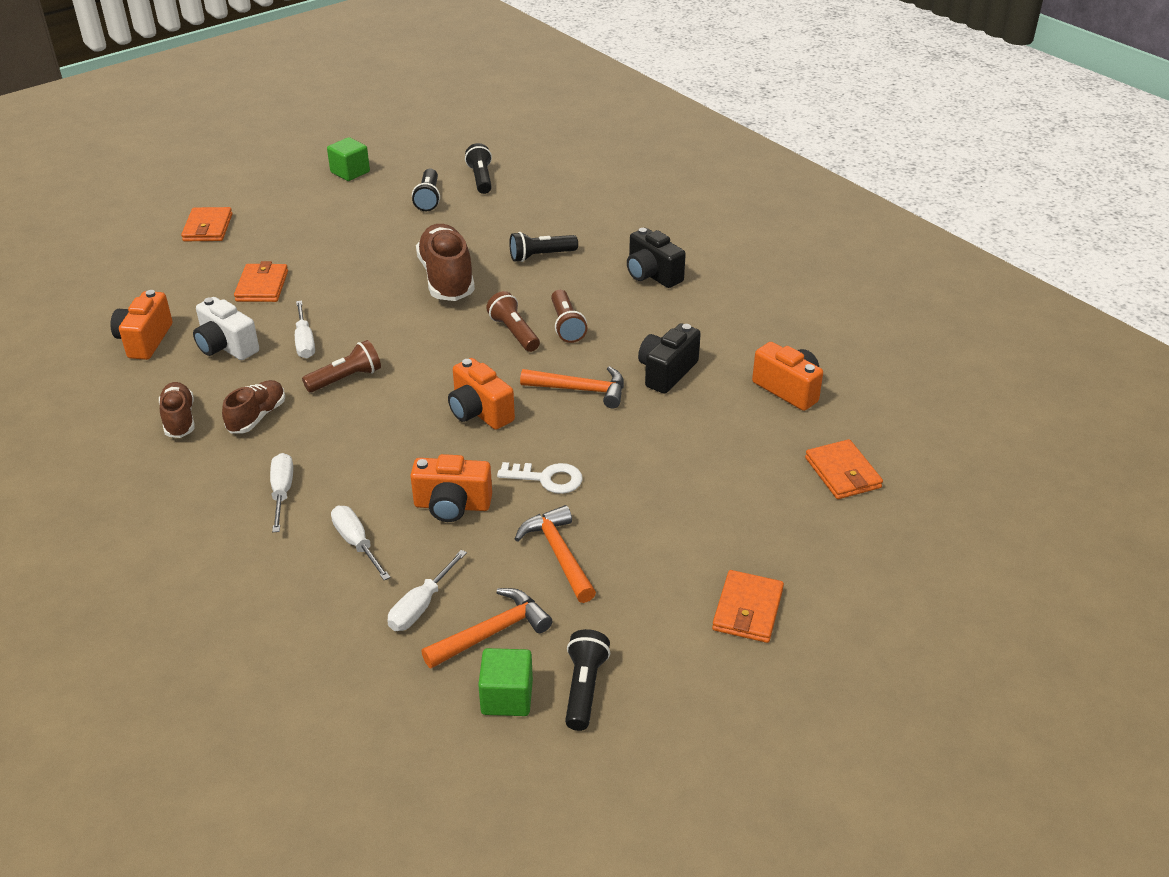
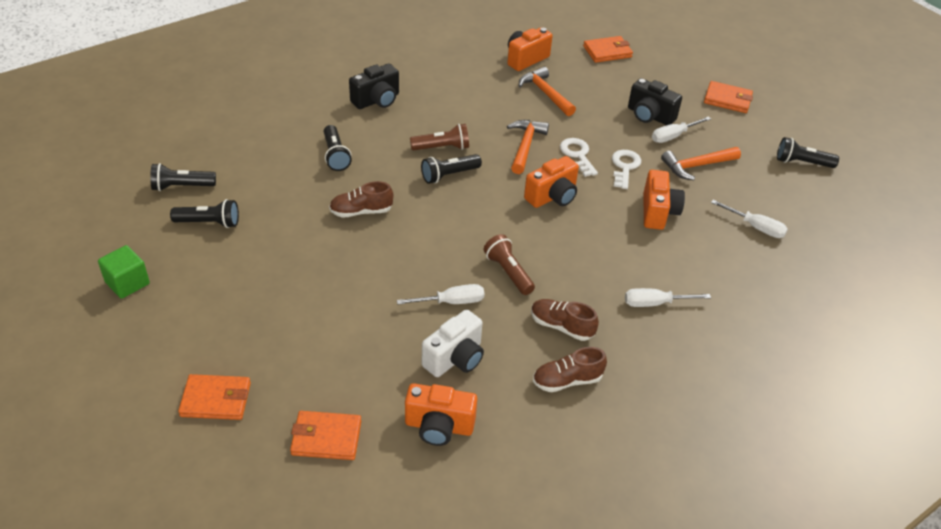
camera: 90 degrees left, 5 degrees up
orange wallet [234,261,288,302] -> orange wallet moved to [290,411,361,460]
white screwdriver [331,506,391,580] -> white screwdriver moved to [652,116,711,143]
brown shoe [416,224,475,301] -> brown shoe [329,181,393,218], size x0.58
orange hammer [421,588,552,668] -> orange hammer moved to [519,67,576,116]
green cube [478,648,533,716] -> none
brown flashlight [486,291,540,352] -> black flashlight [421,154,482,184]
black camera [638,323,701,394] -> black camera moved to [628,78,682,125]
none -> white key [560,138,598,177]

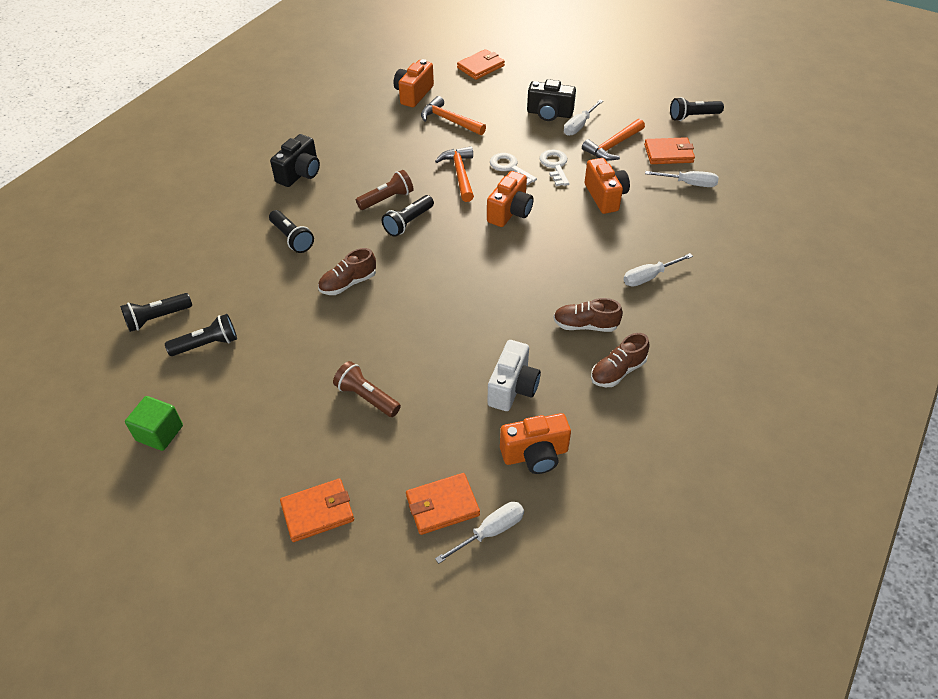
camera: 20 degrees left, 5 degrees up
white screwdriver [397,284,484,305] -> white screwdriver moved to [435,502,524,564]
brown flashlight [484,234,535,295] -> brown flashlight moved to [333,361,401,417]
orange wallet [704,81,753,113] -> orange wallet moved to [644,137,695,164]

